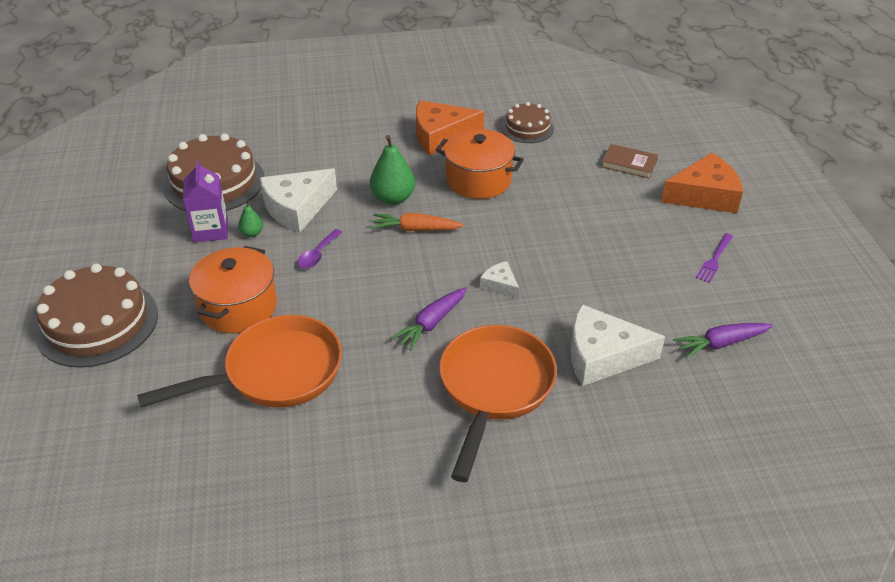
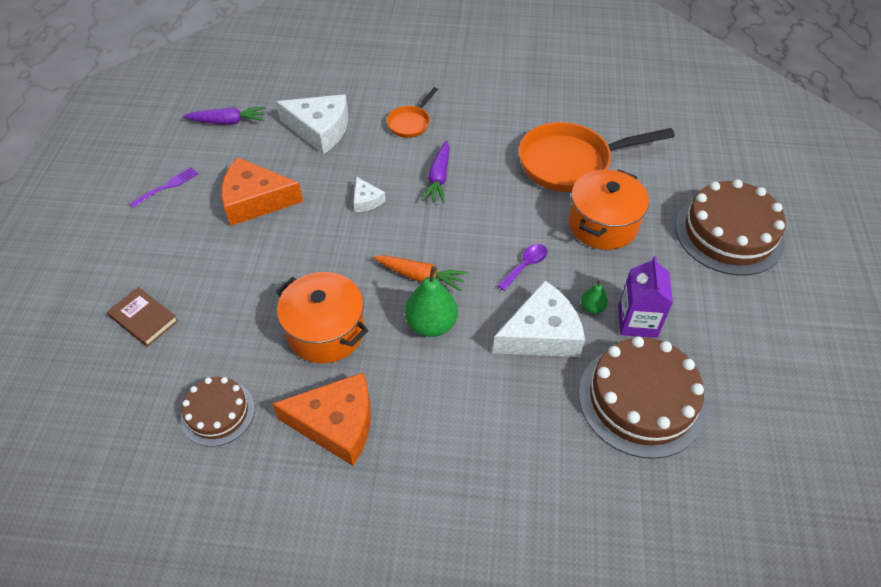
camera: 165 degrees left, 10 degrees up
purple carrot [391,287,467,351] -> purple carrot turned 135 degrees clockwise [422,141,450,203]
orange pan [440,325,557,482] -> orange pan [387,87,438,138], size x0.50
orange cheese [661,153,743,213] -> orange cheese moved to [221,157,303,226]

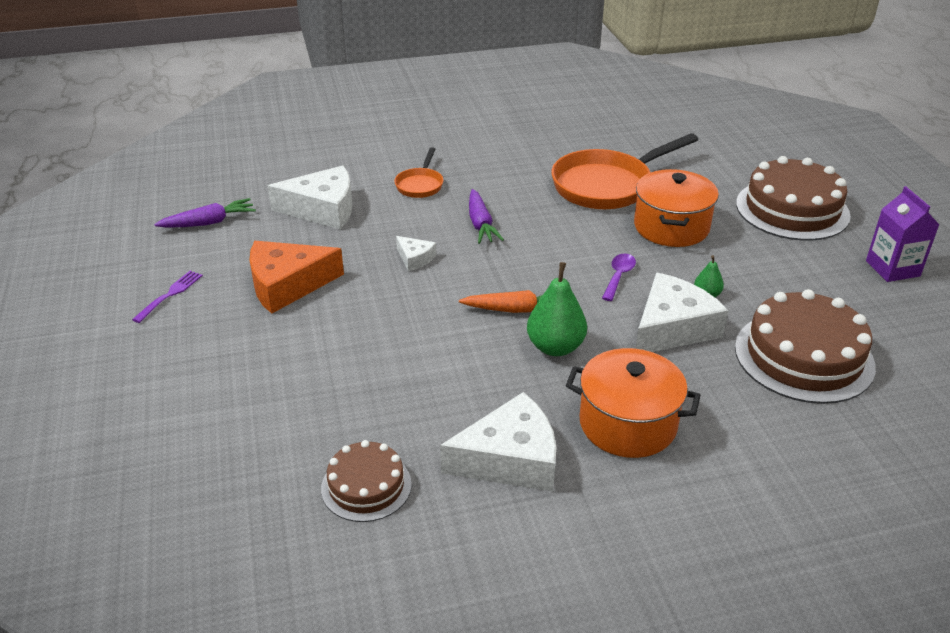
camera: 20 degrees left, 15 degrees down
brown book [107,287,178,347] -> none
orange cheese [272,372,371,466] -> white cheese [440,392,557,492]
orange pot [276,272,368,363] -> orange pot moved to [566,348,701,458]
purple carton [618,256,673,338] -> purple carton moved to [866,186,940,282]

